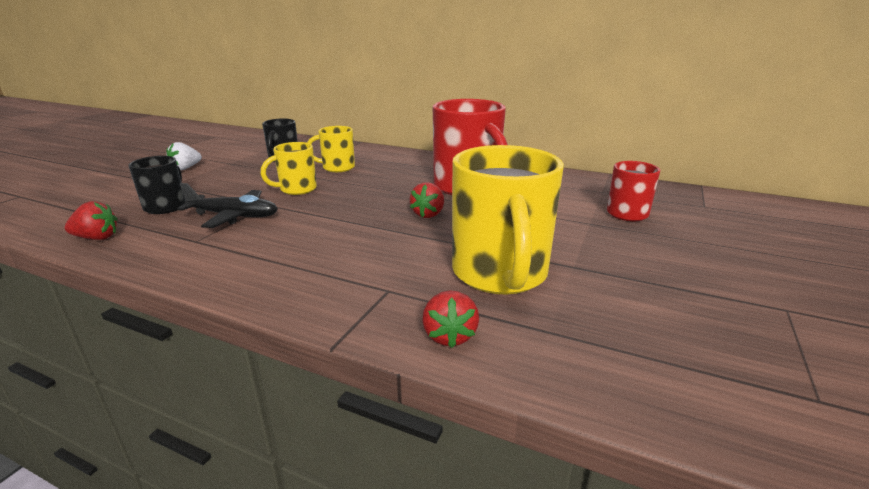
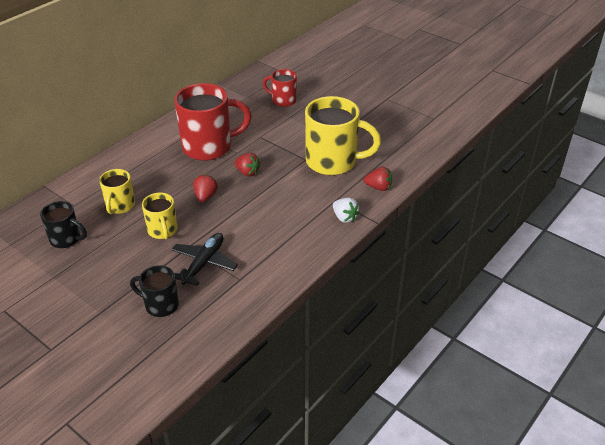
camera: 75 degrees left, 15 degrees up
red strawberry [65,201,118,240] -> red strawberry moved to [193,174,218,202]
white strawberry [166,142,202,170] -> white strawberry moved to [333,198,360,223]

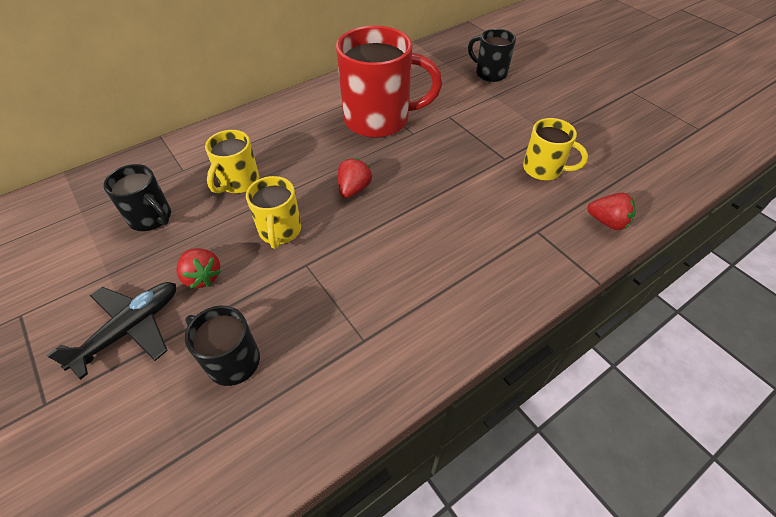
camera: 15 degrees right, 10 degrees up
black plane [171,233,238,286] -> black plane moved to [46,282,176,380]
red strawberry [234,153,261,177] -> red strawberry moved to [177,248,221,289]
red mug [263,69,297,107] -> black mug [468,29,516,82]
yellow mug [305,96,381,175] -> yellow mug [523,118,588,180], size x0.54
white strawberry [333,198,360,223] -> none

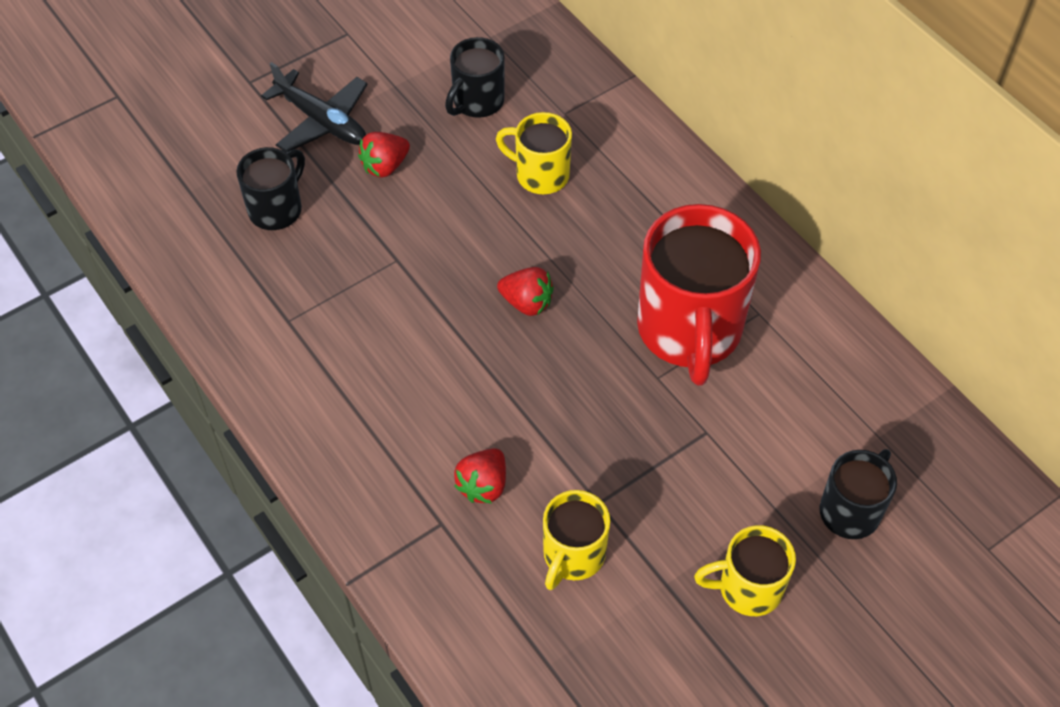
camera: 90 degrees right, 5 degrees up
yellow mug [246,176,301,249] -> yellow mug moved to [694,525,796,616]
red strawberry [587,193,636,230] -> red strawberry moved to [454,448,506,503]

